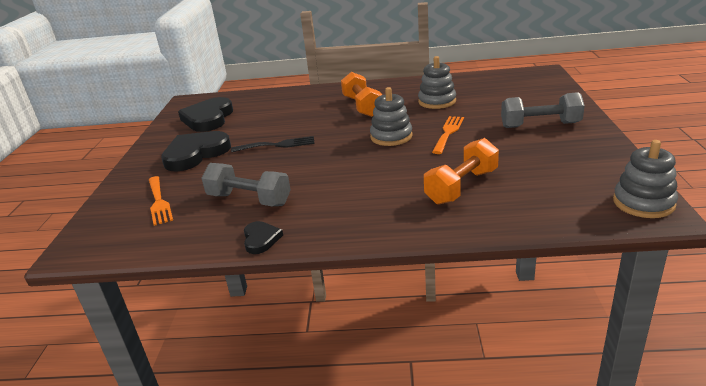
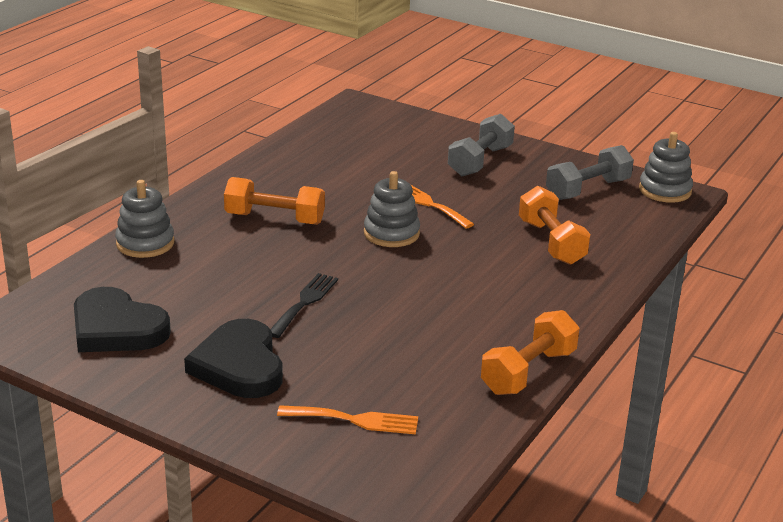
camera: 65 degrees left, 0 degrees up
grey dumbbell [202,163,291,206] -> grey dumbbell moved to [546,145,634,200]
black heart [244,221,283,254] -> orange dumbbell [481,310,579,395]
grey stacking toy [418,56,456,109] -> grey stacking toy moved to [115,180,174,258]

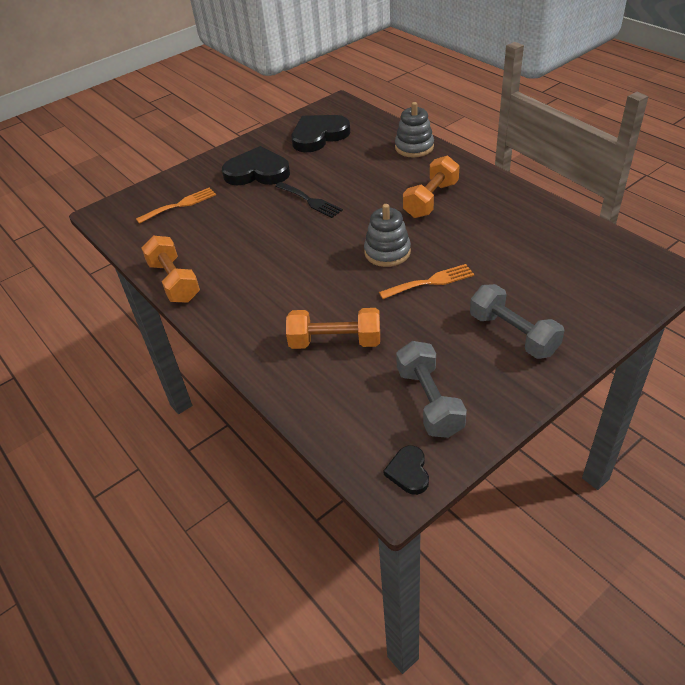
camera: 115 degrees right, 15 degrees up
orange fork [277,405,418,435] -> orange fork turned 150 degrees counterclockwise [136,188,216,224]
grey stacking toy [639,132,693,203] -> black heart [384,446,429,495]

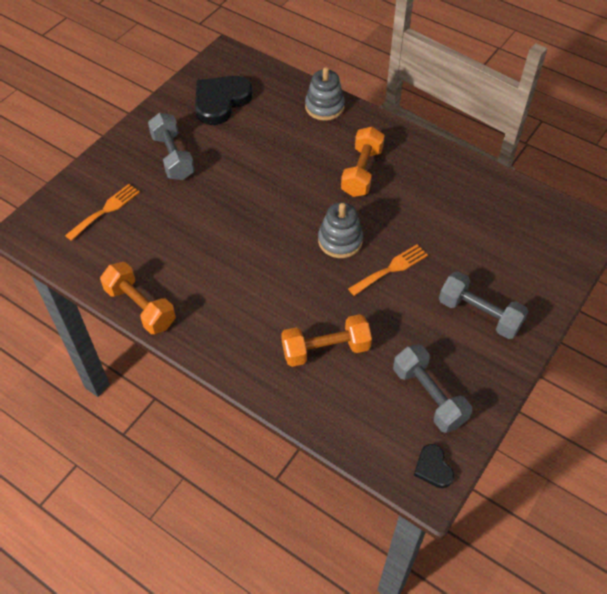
camera: 20 degrees left, 10 degrees up
black heart [222,146,290,185] -> grey dumbbell [148,113,195,180]
black fork [275,182,343,218] -> none

